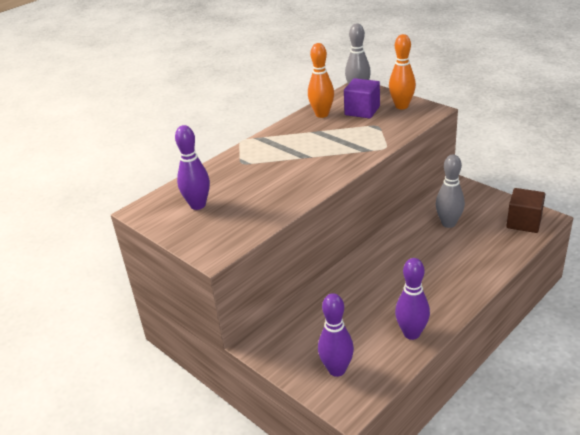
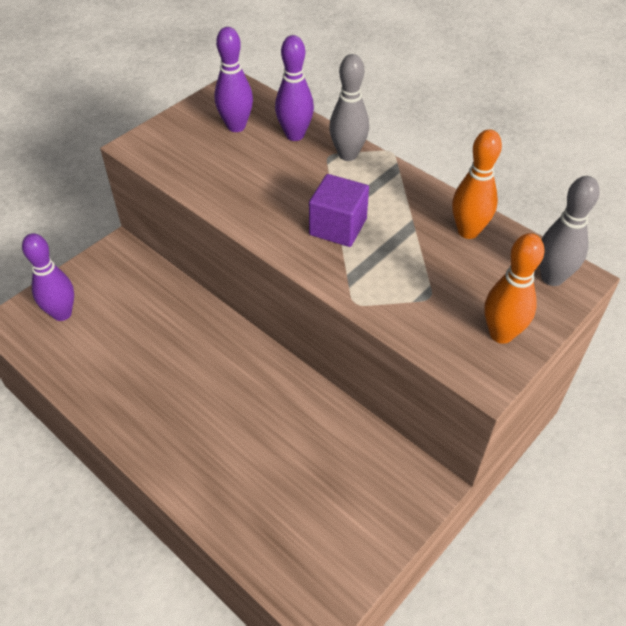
camera: 85 degrees right, 15 degrees up
purple cube [344,78,380,119] -> purple cube moved to [309,174,369,247]
purple bowling pin [395,258,430,340] -> purple bowling pin moved to [275,35,314,141]
grey bowling pin [436,155,465,228] -> grey bowling pin moved to [329,54,369,161]
brown cube [506,188,545,233] -> none

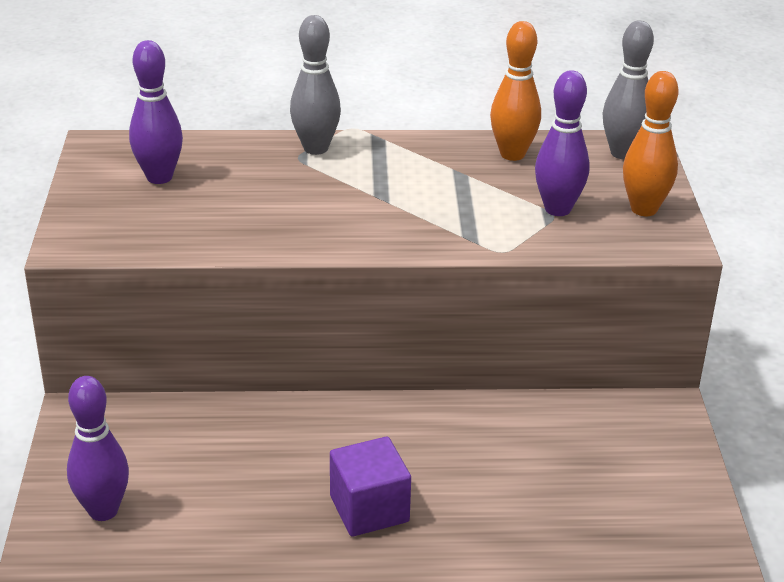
camera: 45 degrees left, 15 degrees down
purple bowling pin [275,35,314,141] -> purple bowling pin moved to [535,70,590,216]
purple cube [309,174,369,247] -> purple cube moved to [330,437,411,537]

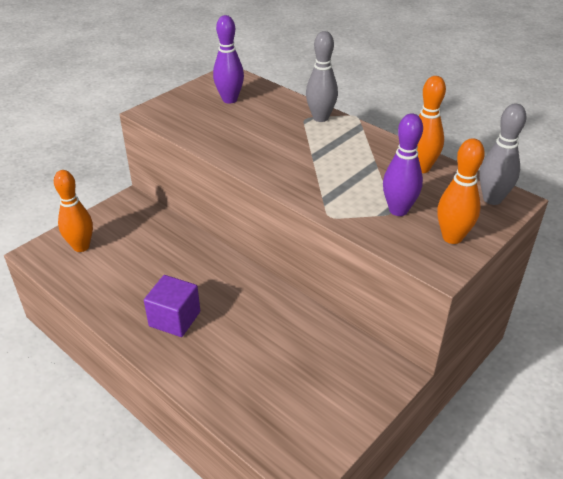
camera: 45 degrees right, 5 degrees up
purple bowling pin [67,376,129,521] -> orange bowling pin [54,170,93,252]

